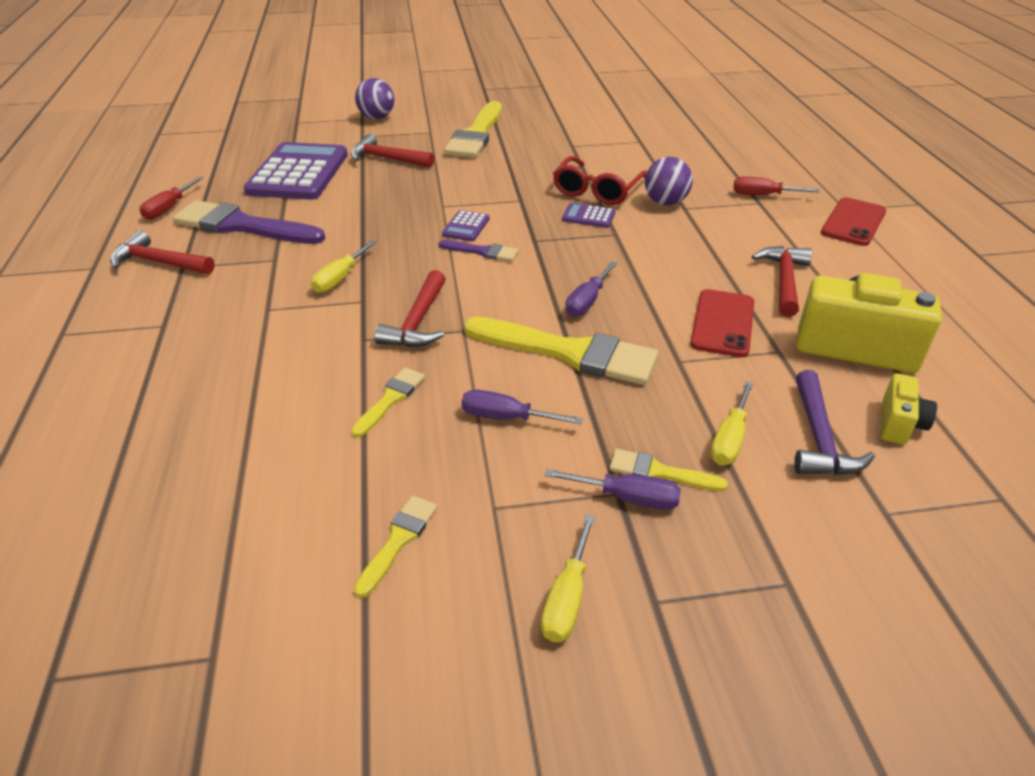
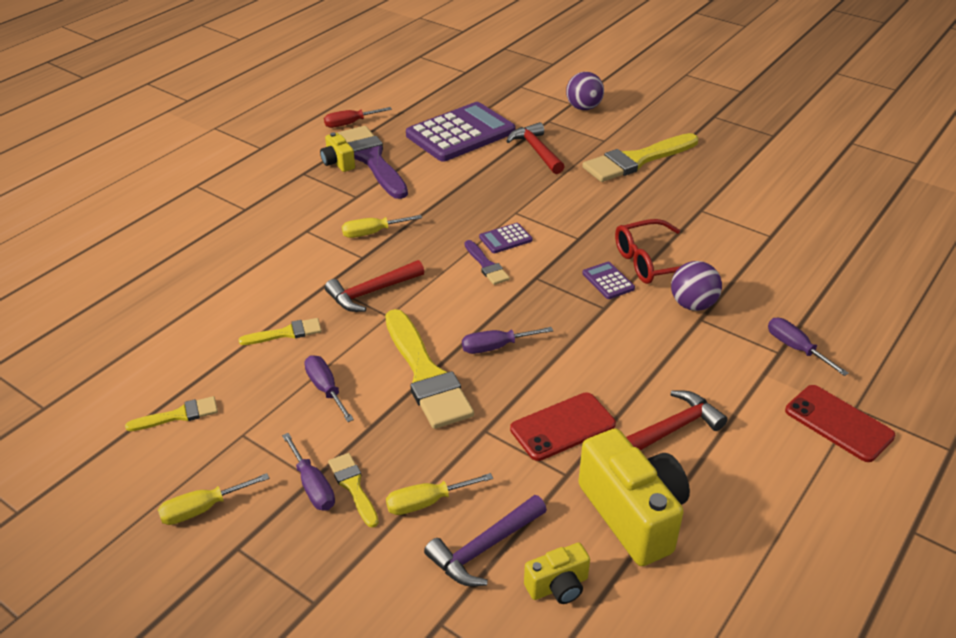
camera: 45 degrees right, 0 degrees up
red hammer [110,230,215,274] -> none
red screwdriver [733,176,820,195] -> purple screwdriver [768,318,849,376]
red phone [821,197,886,246] -> red phone turned 60 degrees clockwise [785,385,896,462]
none -> yellow camera [320,132,355,172]

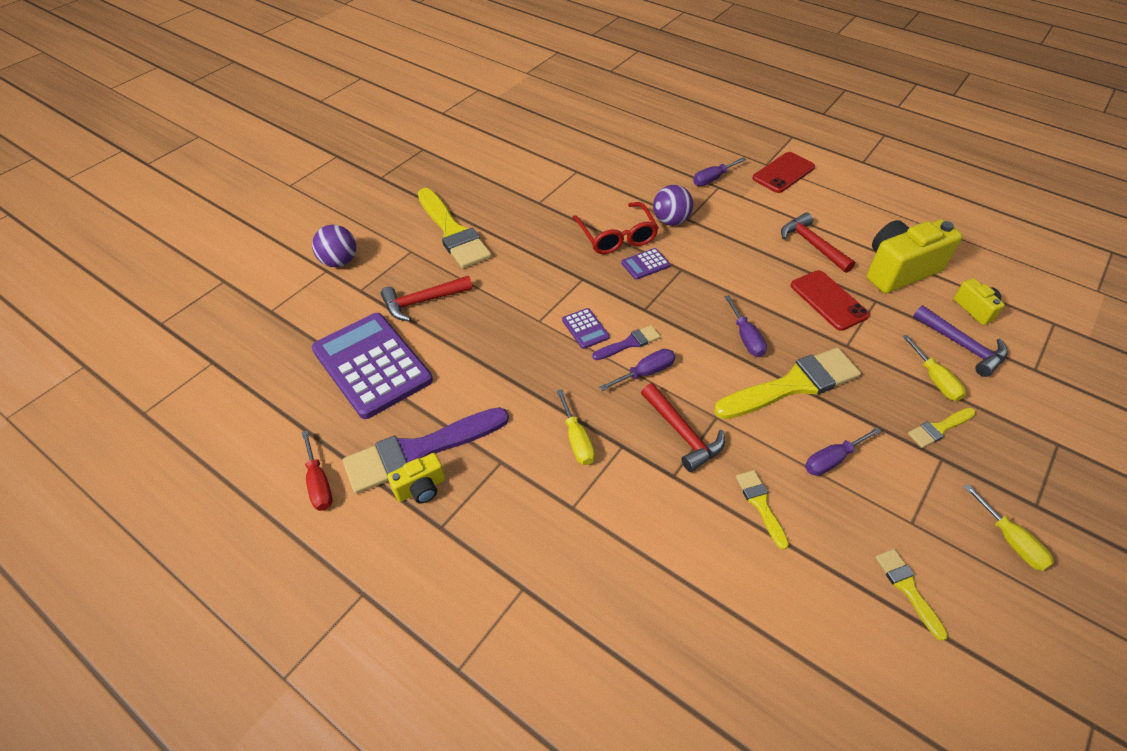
camera: 90 degrees left, 10 degrees up
purple screwdriver [282,433,335,511] -> purple screwdriver moved to [600,349,675,391]

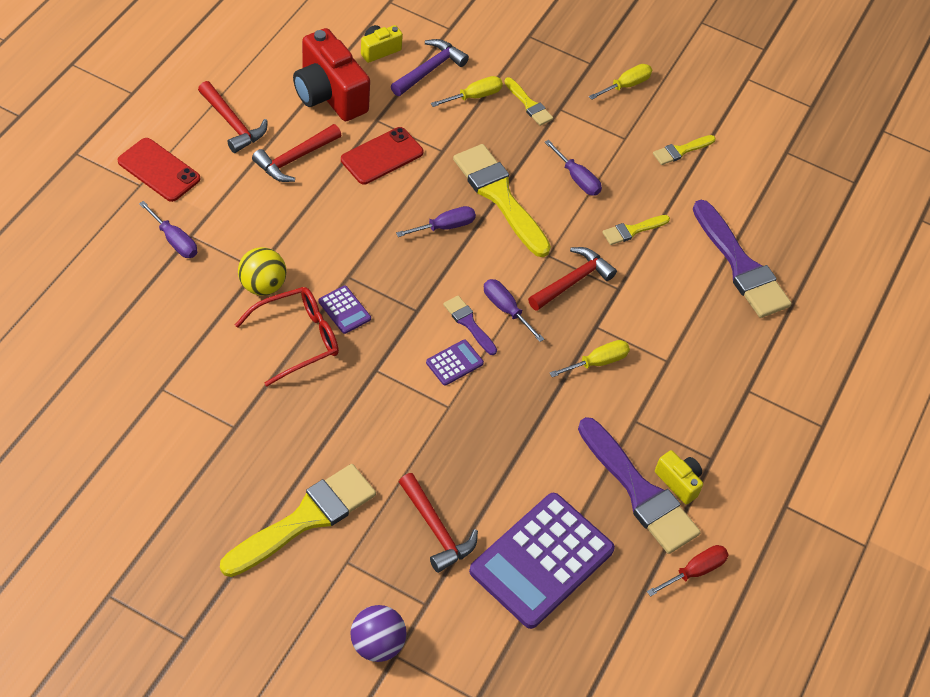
camera: 105 degrees left, 5 degrees up
purple ball [653,185,693,226] -> yellow ball [238,247,286,296]
yellow camera [866,219,962,293] -> red camera [293,28,370,121]
none -> red hammer [198,81,268,153]
none -> purple brush [693,200,792,318]

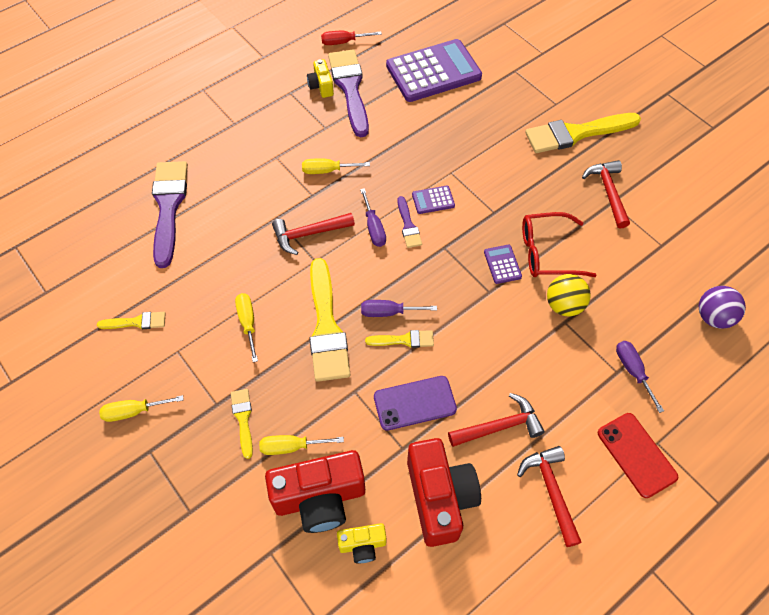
camera: 150 degrees left, 5 degrees up
red phone [341,127,423,185] -> purple phone [374,376,457,431]
purple ball [350,605,406,662] -> purple ball moved to [699,286,746,328]
purple hammer [391,39,469,96] -> red camera [265,450,365,533]
red hammer [399,473,478,573] -> red hammer moved to [582,160,630,228]
purple screwdriver [545,140,602,196] -> yellow screwdriver [235,293,258,362]
yellow brush [602,215,670,245] -> yellow brush moved to [365,330,434,348]

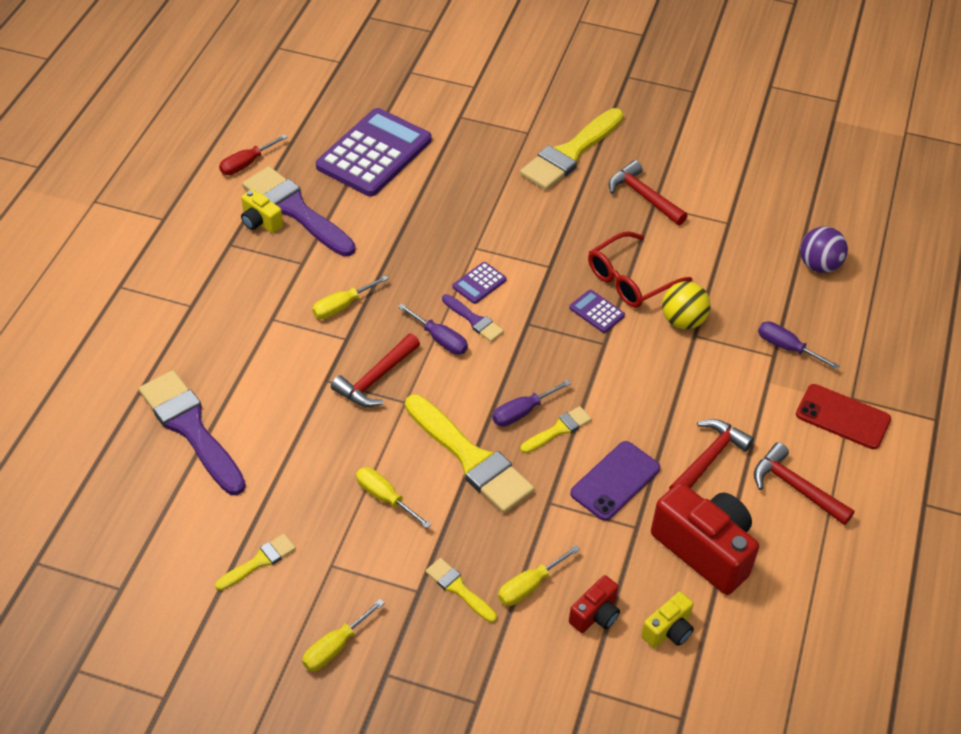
camera: 35 degrees left, 10 degrees down
red camera [265,450,365,533] -> red camera [569,575,620,633], size x0.50

